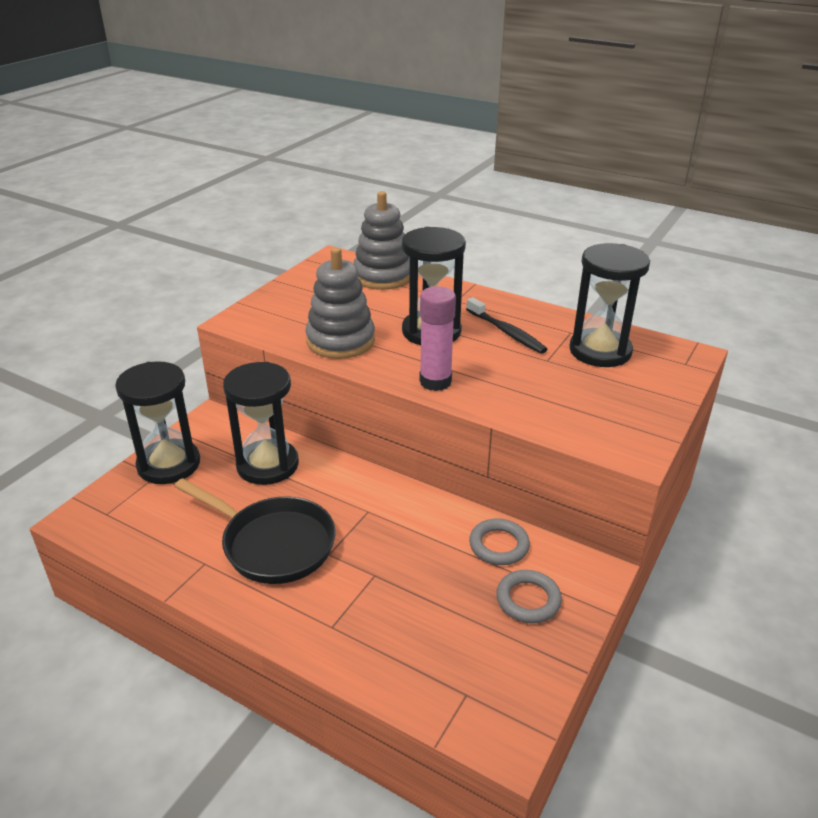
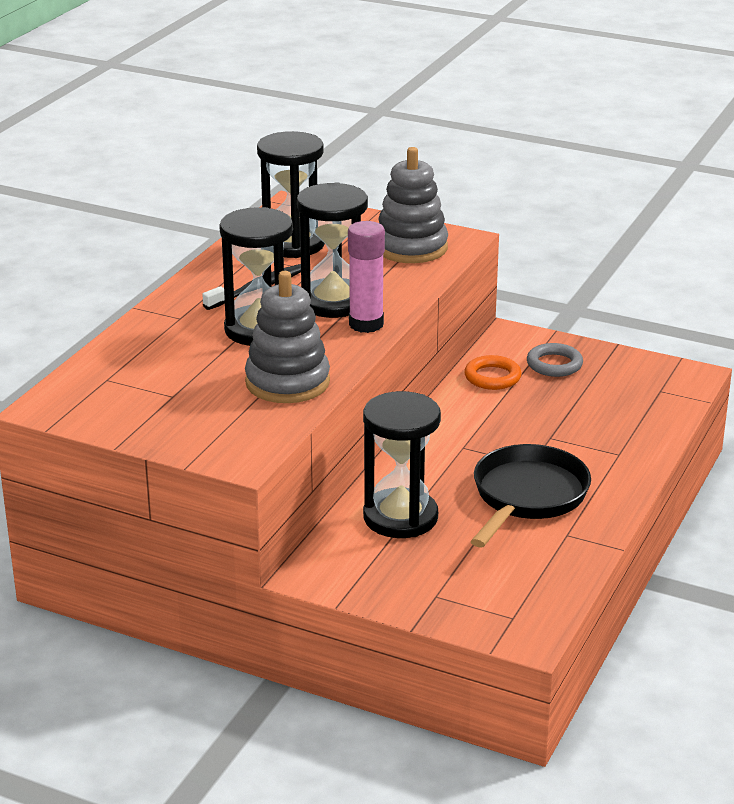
camera: 95 degrees left, 5 degrees down
black hourglass [115,361,200,484] -> black hourglass moved to [297,182,368,318]
grey stacking toy [353,191,410,290] -> grey stacking toy moved to [378,147,448,263]
grey ring [469,518,530,565] -> orange ring [464,355,522,390]

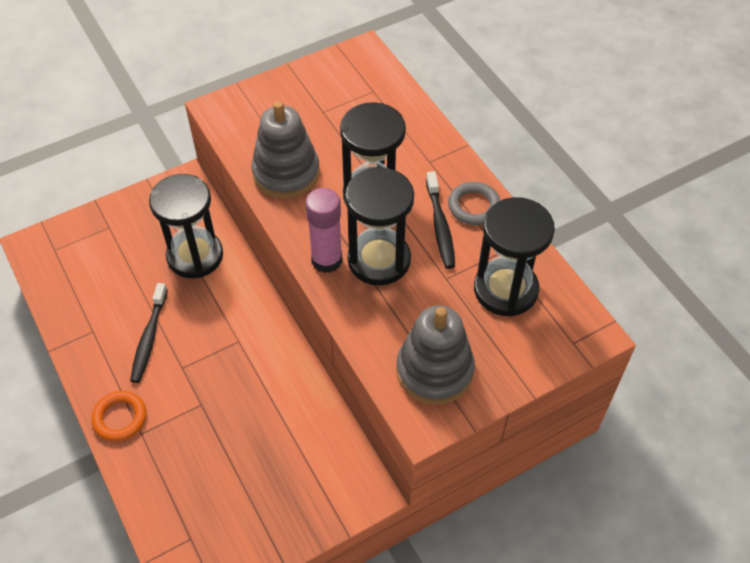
camera: 125 degrees right, 25 degrees up
orange ring [464,355,522,390] -> orange ring moved to [91,391,146,441]
black pan [470,444,591,548] -> black toothbrush [130,283,168,383]
grey ring [527,343,583,377] -> grey ring moved to [448,182,500,225]

